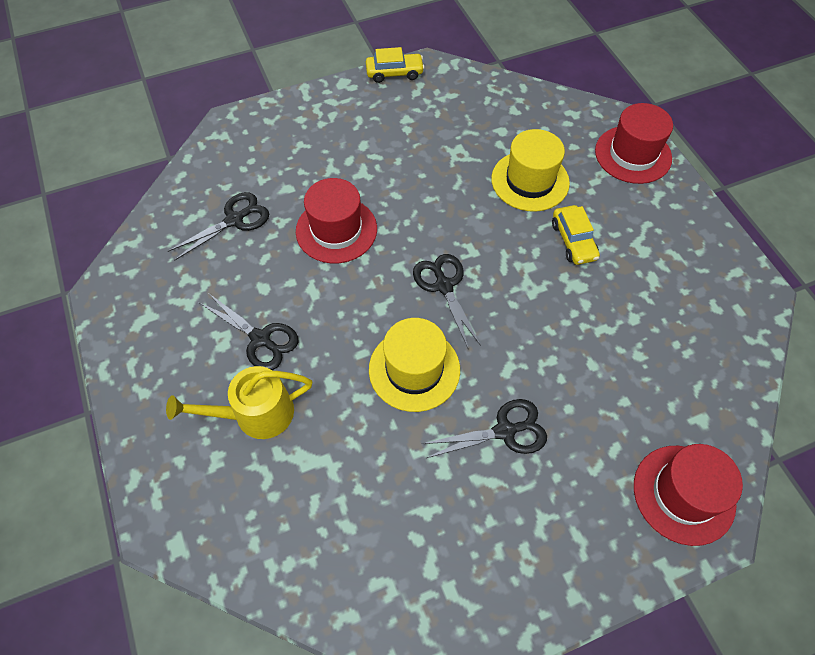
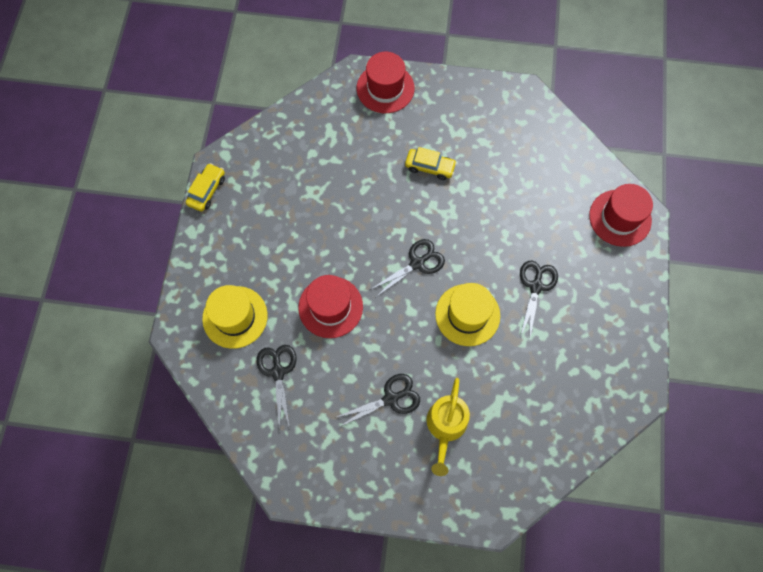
camera: 60 degrees left, 10 degrees up
black scissors [413,254,481,348] -> black scissors turned 135 degrees clockwise [370,239,445,298]
yellow hat [491,129,570,212] -> yellow hat moved to [202,285,268,349]

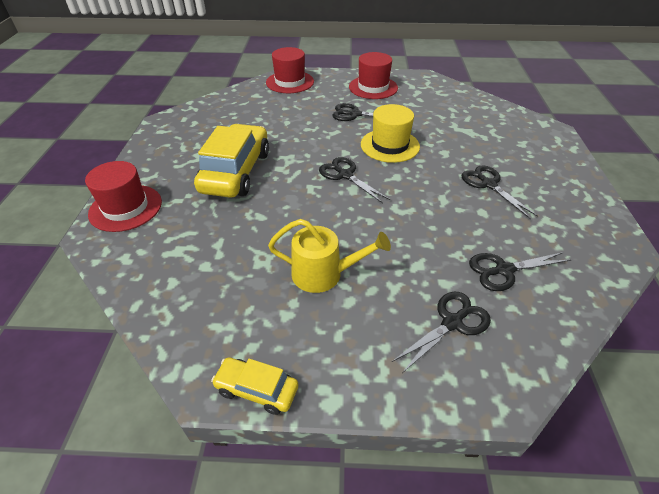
camera: 95 degrees left, 25 degrees down
yellow hat [202,285,268,349] -> black scissors [392,292,491,373]
red hat [298,275,363,338] -> red hat moved to [349,52,398,99]
yellow car [405,147,457,180] -> yellow car [194,124,269,198], size x2.02
yellow watering can [427,378,470,476] -> yellow watering can moved to [268,219,391,293]

